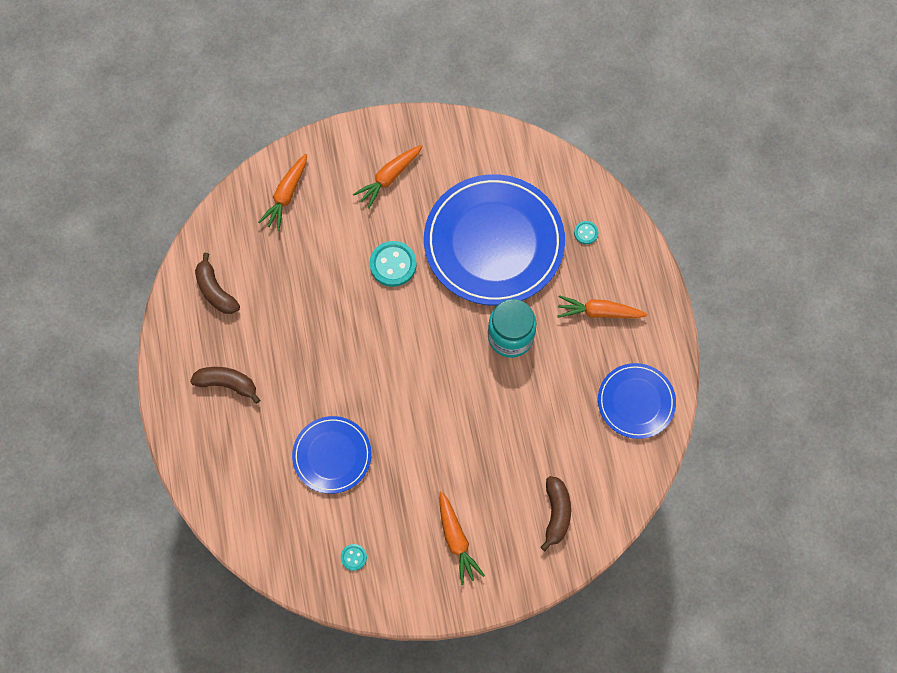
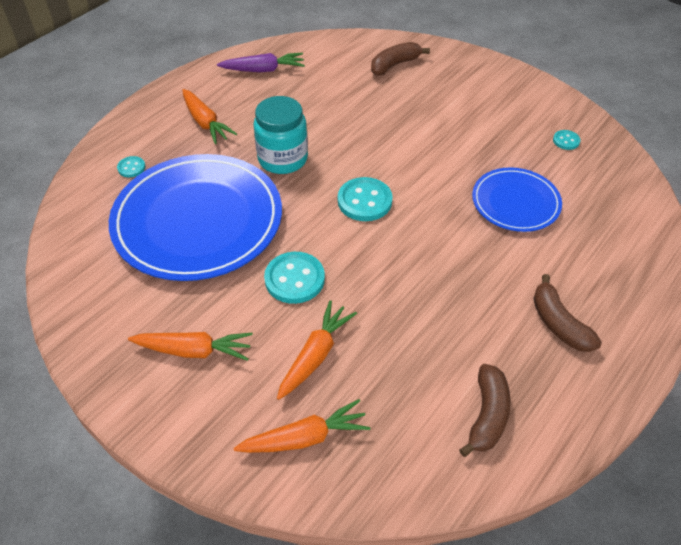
camera: 130 degrees left, 20 degrees down
orange carrot [440,491,485,585] -> orange carrot moved to [277,300,357,400]
blue plate [598,363,676,439] -> purple carrot [217,53,305,72]
none -> turquoise button [338,177,393,221]

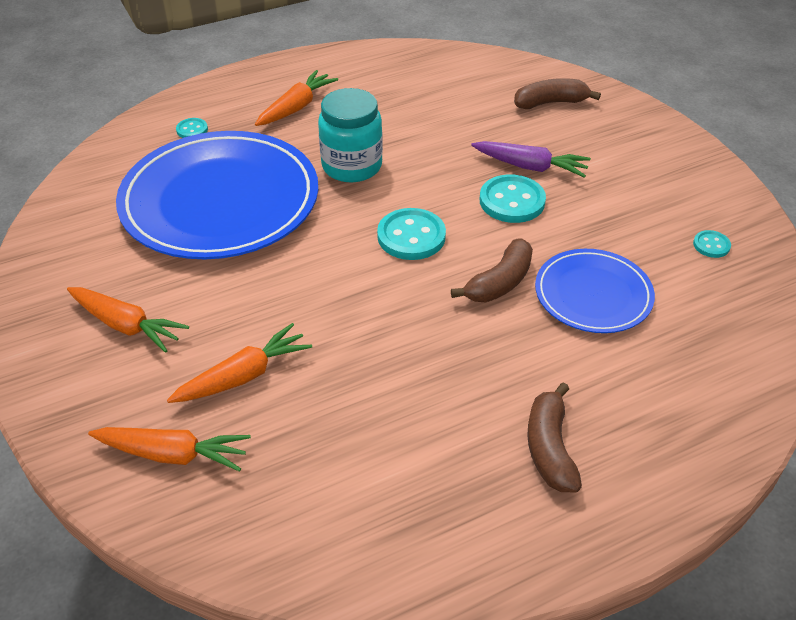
camera: 25 degrees right, 5 degrees down
orange carrot [182,89,237,144] -> orange carrot turned 135 degrees counterclockwise [255,70,338,126]
purple carrot [217,53,305,72] -> purple carrot moved to [471,141,591,178]
turquoise button [264,252,325,304] -> turquoise button moved to [480,174,546,223]
brown banana [459,364,511,457] -> brown banana moved to [451,238,533,303]

